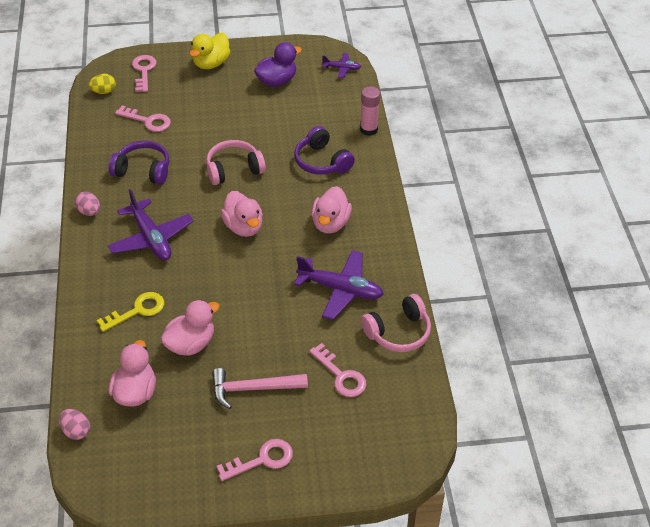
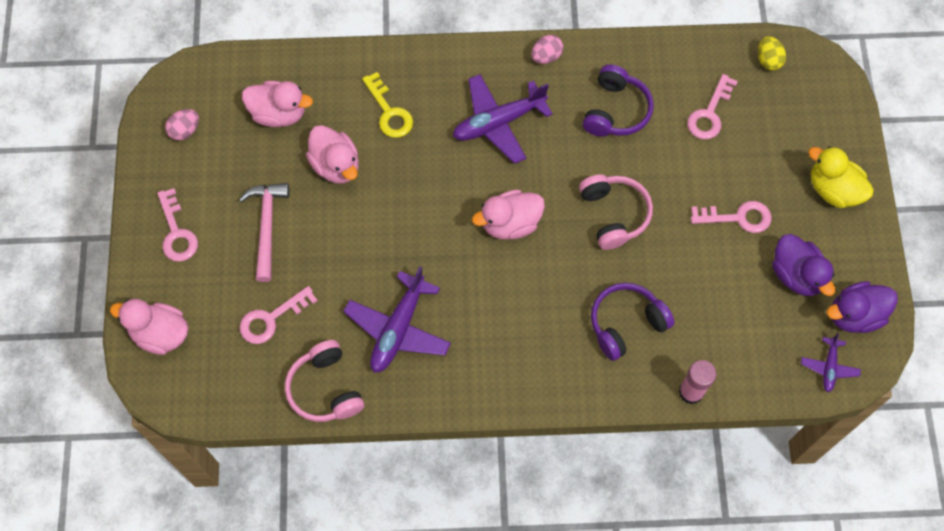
camera: 95 degrees right, 20 degrees up
pink egg [59,409,90,440] -> pink egg moved to [165,109,199,141]
pink key [132,55,157,92] -> pink key moved to [691,201,771,233]
pink duck [311,186,352,234] -> pink duck moved to [110,299,188,355]
none -> purple duck [827,281,898,333]

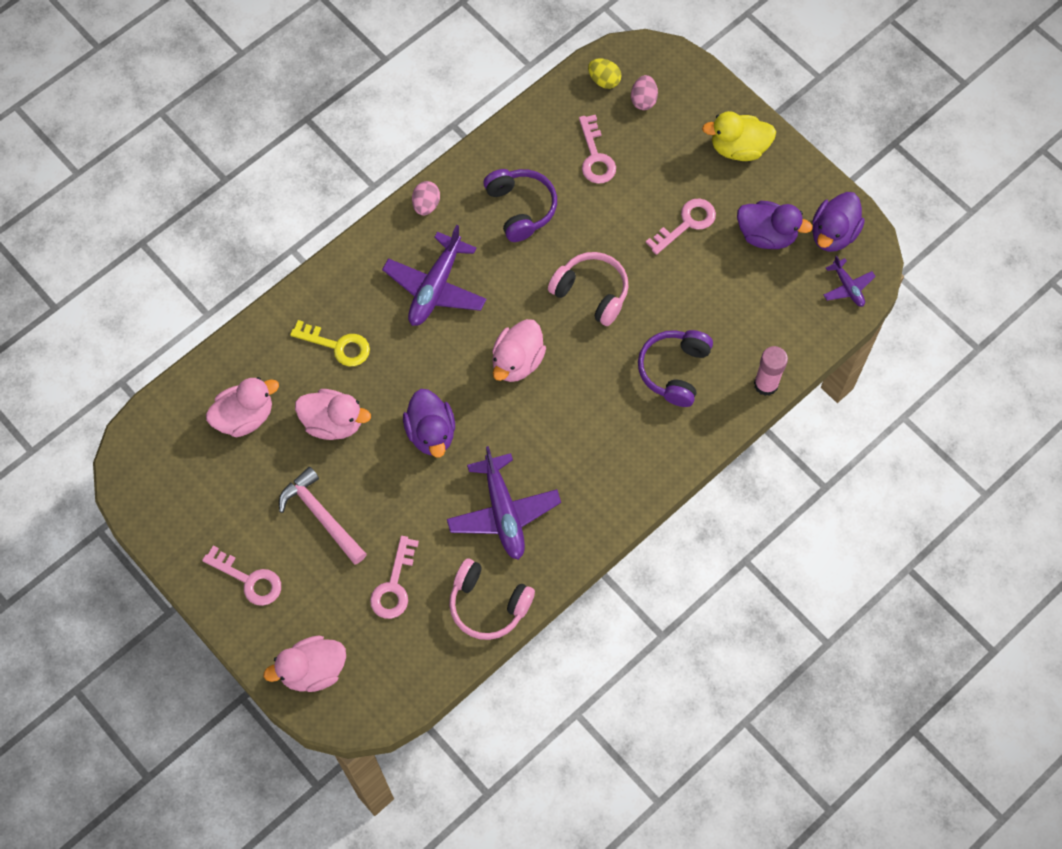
camera: 40 degrees left, 0 degrees up
pink egg [165,109,199,141] -> pink egg moved to [631,75,658,110]
none -> purple duck [403,389,455,458]

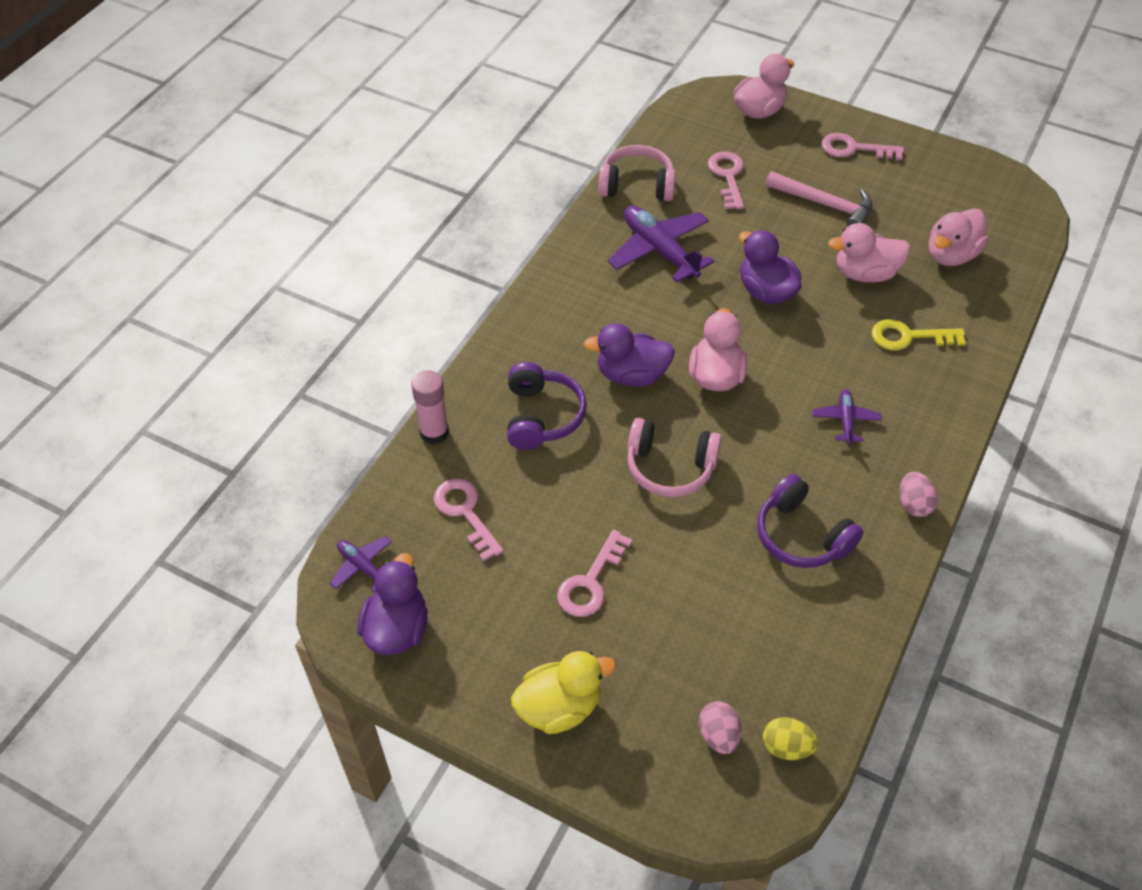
camera: 160 degrees right, 15 degrees down
purple plane [382,225,487,326] -> purple plane [812,389,882,444], size x0.52
pink key [579,115,616,184] -> pink key moved to [434,478,504,561]
purple duck [737,201,813,249] -> purple duck moved to [584,323,675,386]

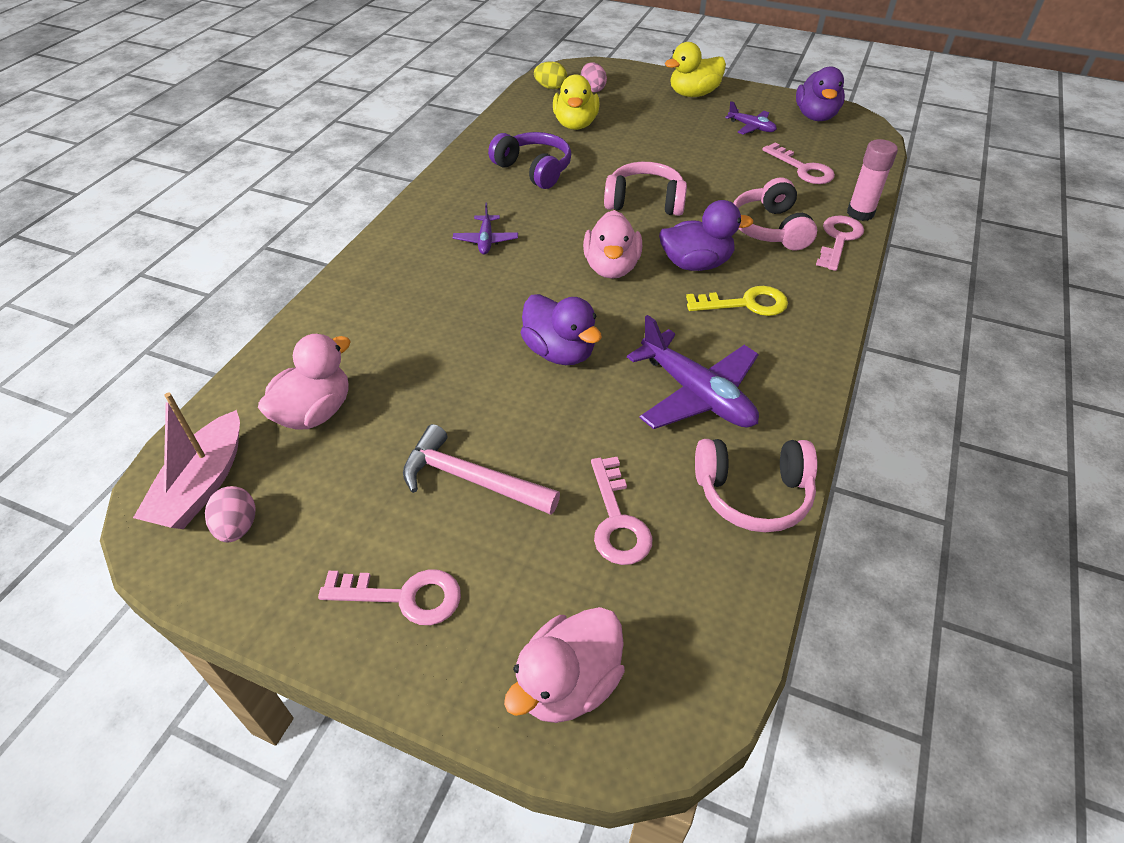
camera: 175 degrees right, 5 degrees down
purple plane [330,536,392,593] -> purple plane moved to [725,101,777,135]
purple headphones [507,362,587,450] -> pink headphones [733,177,817,251]
pink key [557,529,633,617] -> pink key moved to [816,215,864,271]
pink duck [828,223,910,283] -> none
yellow key [872,319,966,350] -> yellow key moved to [686,286,788,316]
pink egg [900,472,938,517] -> pink egg moved to [205,486,255,542]
none -> pink boat [133,393,240,529]
none -> yellow duck [553,74,600,130]

